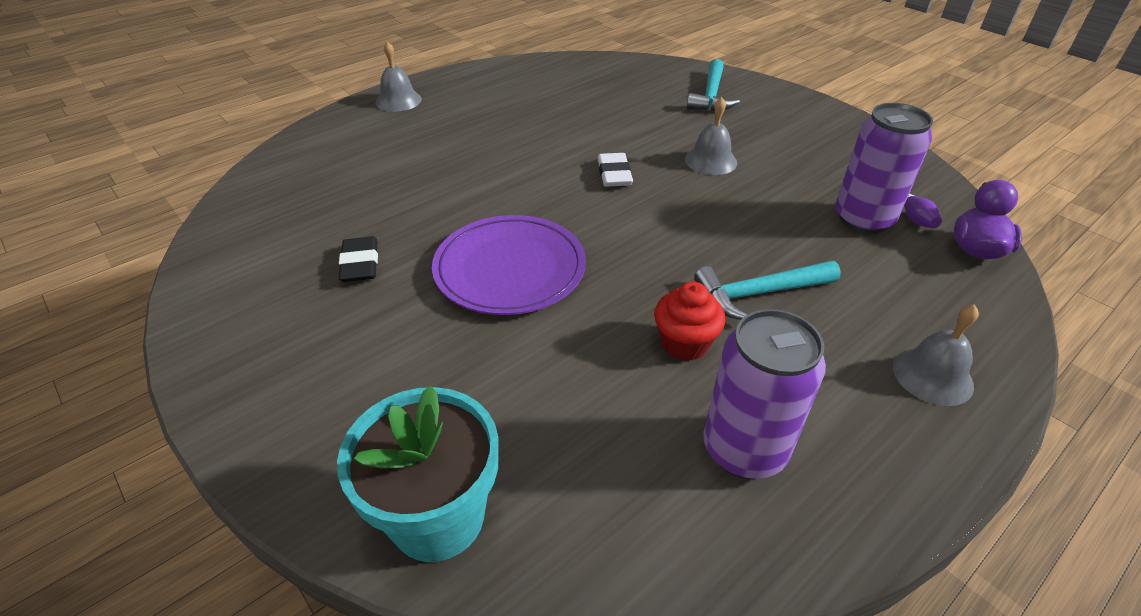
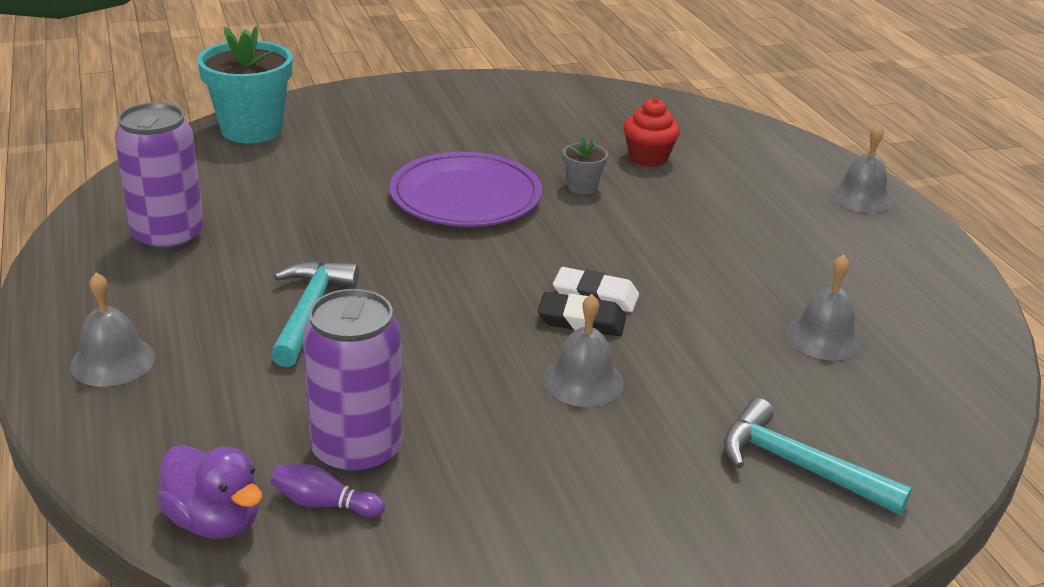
camera: 110 degrees right, 10 degrees down
black eraser [339,236,378,282] -> black eraser moved to [538,292,626,336]
red cupcake [654,282,725,361] -> red cupcake moved to [624,98,680,167]
none -> grey flower pot [563,137,608,194]
none -> grey bell [786,254,863,361]

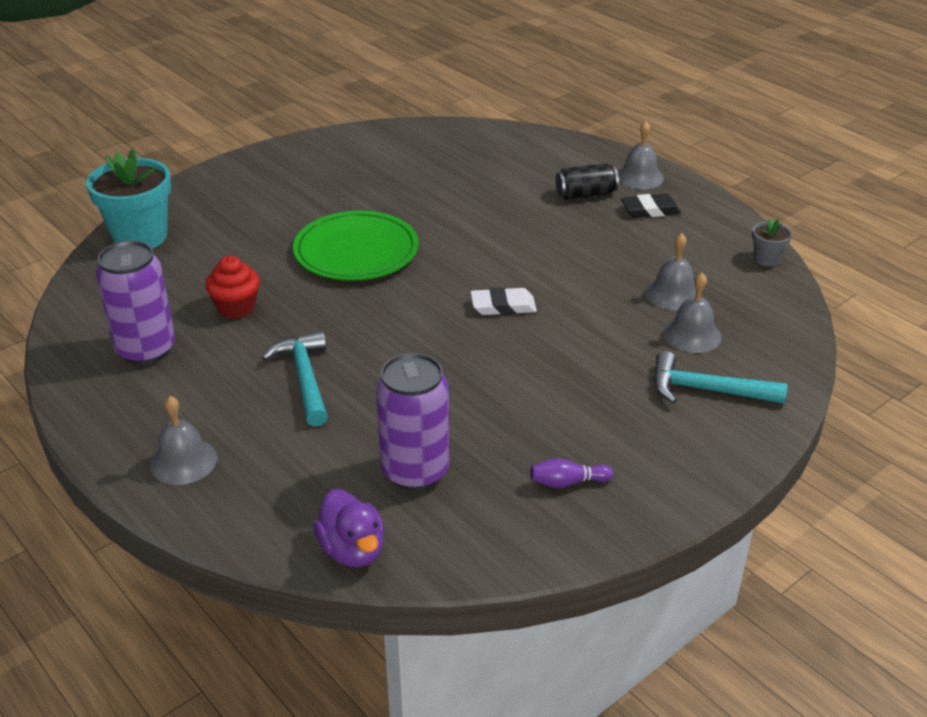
camera: 20 degrees left, 5 degrees up
purple duck [157,445,262,539] -> purple duck turned 45 degrees clockwise [313,489,384,567]
purple bowling pin [271,464,385,518] -> purple bowling pin moved to [530,458,613,488]
purple plate [389,152,542,227] -> green plate [293,211,419,281]
black eraser [538,292,626,336] -> black eraser moved to [621,194,681,218]
grey bell [543,294,624,407] -> grey bell moved to [663,273,722,353]
grey flower pot [563,137,608,194] -> grey flower pot moved to [752,219,792,267]
red cupcake [624,98,680,167] -> red cupcake moved to [205,256,260,319]
none -> black can [555,163,619,200]

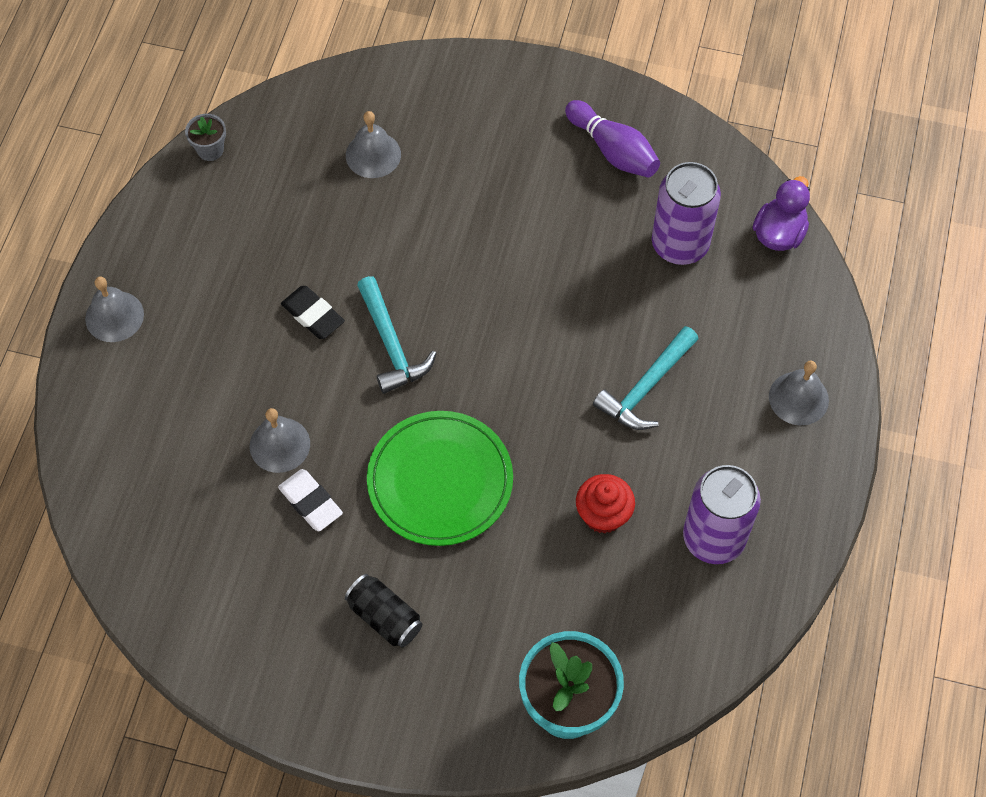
camera: 125 degrees left, 25 degrees up
white eraser [471,287,537,315] -> white eraser moved to [278,469,343,531]
purple bowling pin [530,458,613,488] -> purple bowling pin [565,100,660,178], size x1.74
black can [555,163,619,200] -> black can moved to [345,574,423,648]
black eraser [621,194,681,218] -> black eraser moved to [281,286,345,339]
grey bell [646,233,696,311] -> grey bell moved to [250,408,310,473]
turquoise hammer [653,351,787,404] -> turquoise hammer moved to [357,276,436,394]

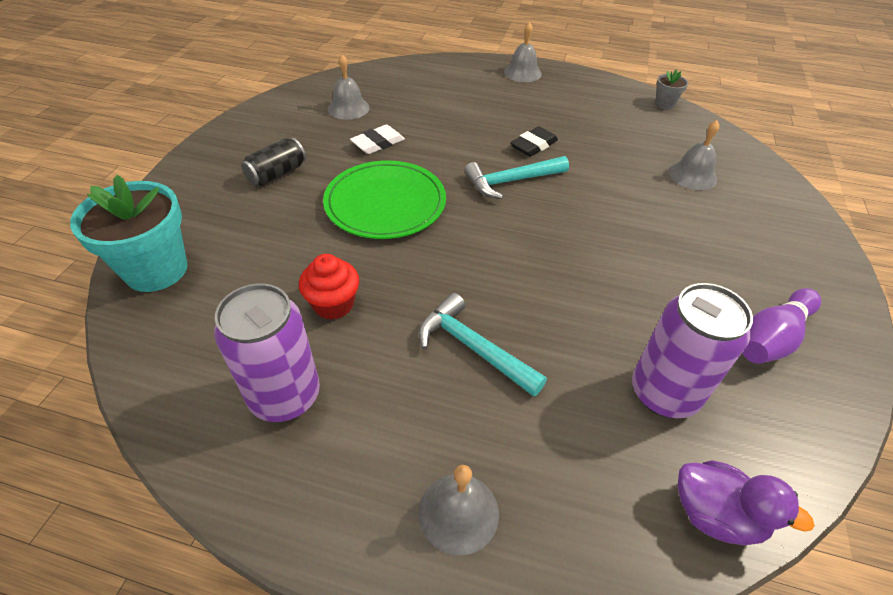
camera: 90 degrees right, 15 degrees down
grey bell [250,408,310,473] -> grey bell moved to [328,54,370,120]

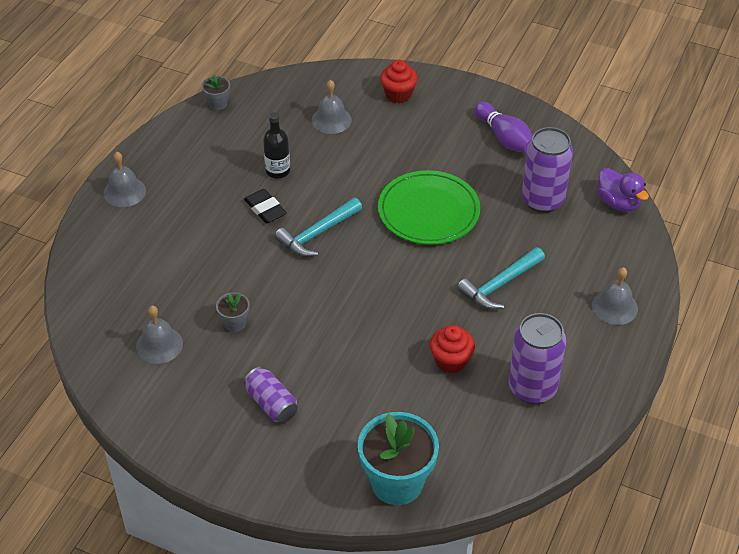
camera: 80 degrees left, 0 degrees up
black can [241,138,306,186] -> purple can [244,367,298,423]
green plate [323,160,446,239] -> green plate moved to [378,170,480,245]
white eraser [350,125,405,154] -> grey flower pot [216,292,250,332]
turquoise hammer [464,156,569,199] -> turquoise hammer turned 60 degrees clockwise [275,198,362,257]
purple duck [678,460,815,545] -> purple duck turned 105 degrees clockwise [597,168,649,211]
none -> black bottle [263,112,290,179]
none -> red cupcake [380,60,418,103]

